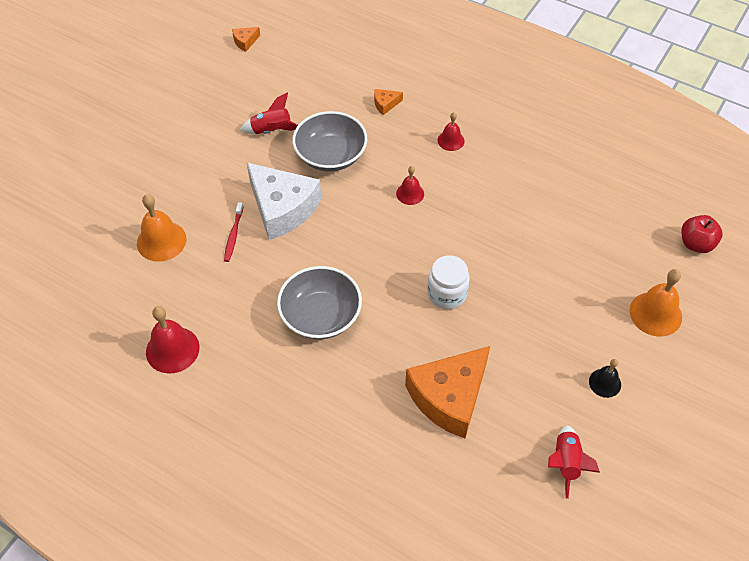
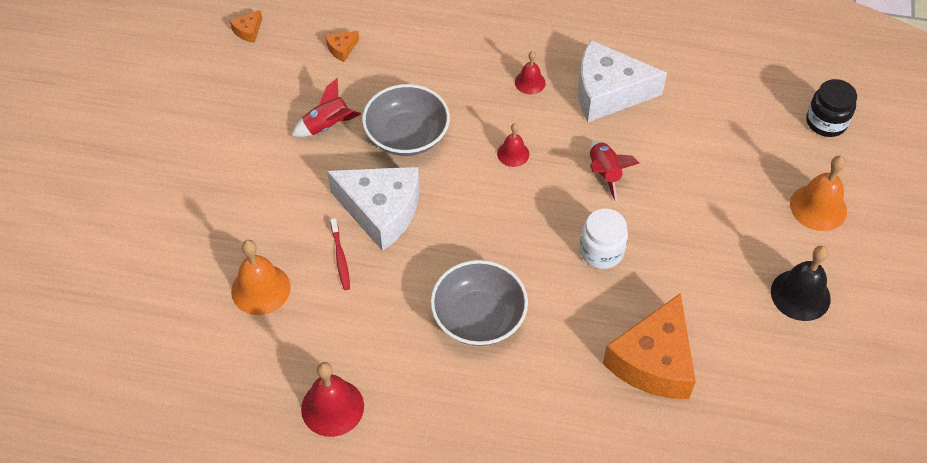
camera: 20 degrees left, 0 degrees up
orange cheese [374,89,403,115] -> orange cheese moved to [325,31,359,62]
red rocket [548,425,600,499] -> red rocket moved to [590,141,639,201]
black bell [589,359,621,398] -> black bell [771,246,831,321], size x1.69
red apple [681,215,723,253] -> black jar [806,79,857,137]
none -> white cheese [578,40,667,122]

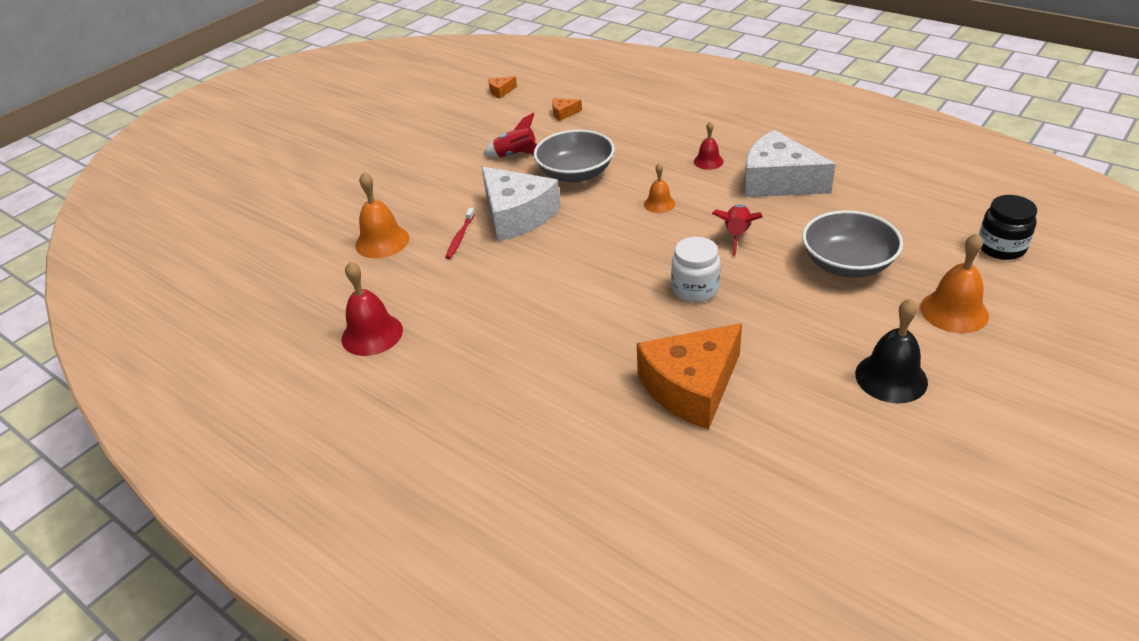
camera: 30 degrees right, 15 degrees down
grey bowl [431,260,528,346] -> grey bowl moved to [802,210,903,278]
red bell [497,123,529,167] -> orange bell [644,163,675,213]

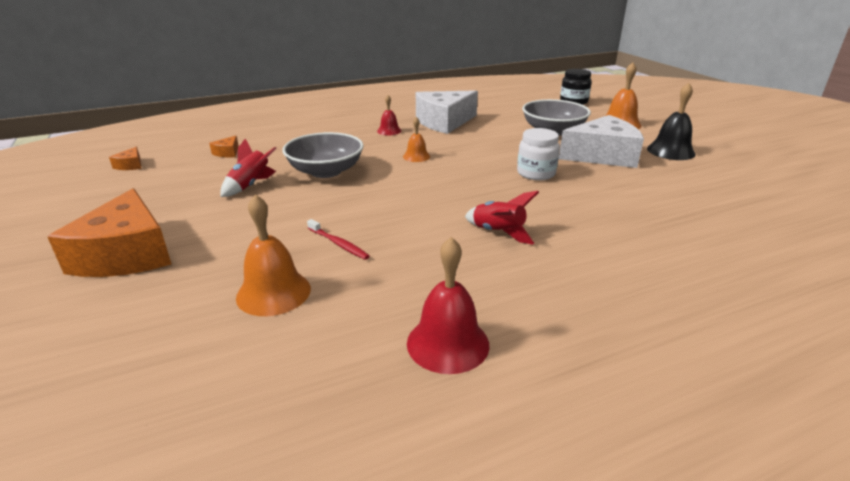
camera: 65 degrees left, 10 degrees down
white cheese [481,167,561,241] -> white cheese moved to [559,115,644,168]
orange cheese [637,323,742,429] -> orange cheese moved to [47,188,171,277]
red rocket [712,205,763,256] -> red rocket moved to [465,191,539,244]

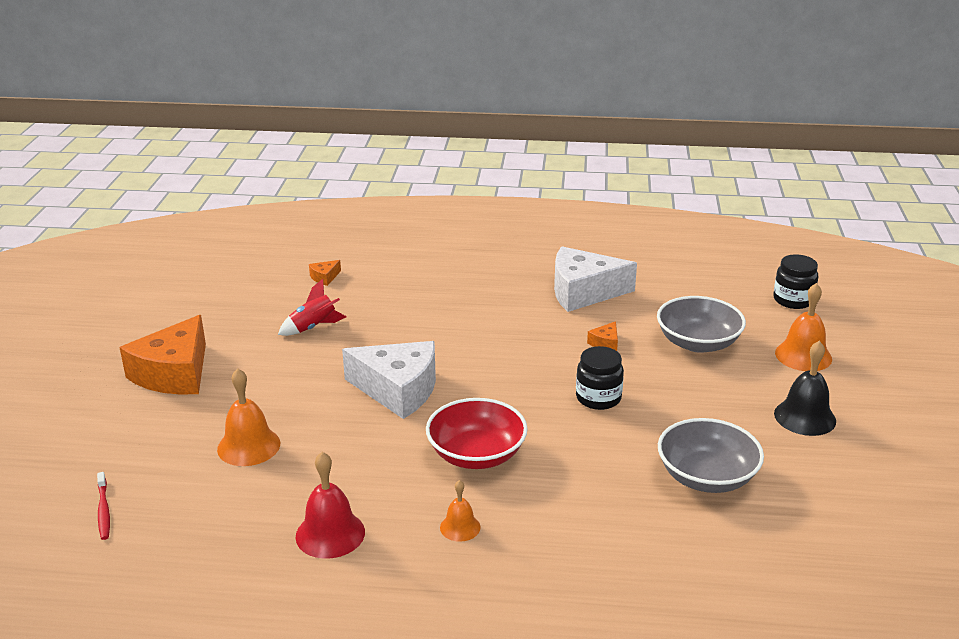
camera: 30 degrees right, 0 degrees up
orange cheese [109,147,142,170] -> orange cheese moved to [587,321,618,351]
grey bowl [283,132,364,178] -> grey bowl moved to [658,418,764,493]
red toothbrush [307,219,370,260] -> red toothbrush moved to [97,472,110,540]
red bell [377,95,401,135] -> none
orange bell [403,117,430,162] -> orange bell moved to [440,480,480,542]
red rocket [465,191,539,244] -> red bowl [426,398,528,469]
white jar [517,128,560,180] -> black jar [576,346,624,410]
white cheese [559,115,644,168] -> white cheese moved to [342,341,436,419]

